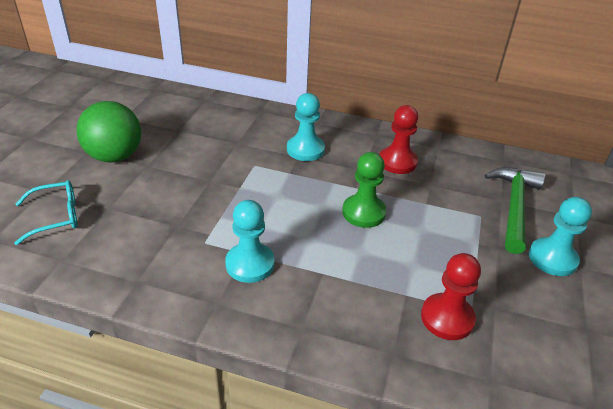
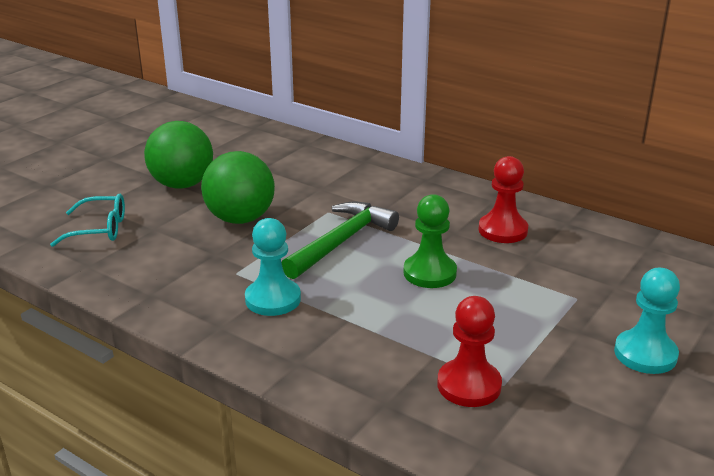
camera: 20 degrees right, 10 degrees down
turquoise pawn [287,93,325,161] -> none
green hammer [485,167,545,254] -> green hammer moved to [282,202,399,279]
none -> green ball [201,151,275,224]

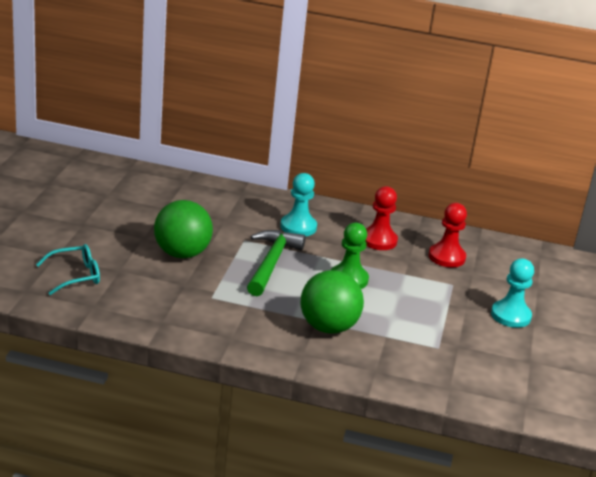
camera: 25 degrees left, 0 degrees up
green ball [144,121,213,189] -> green ball moved to [300,270,364,334]
turquoise pawn [245,218,301,316] -> turquoise pawn moved to [280,173,317,236]
red pawn [437,296,502,407] -> red pawn moved to [428,203,467,268]

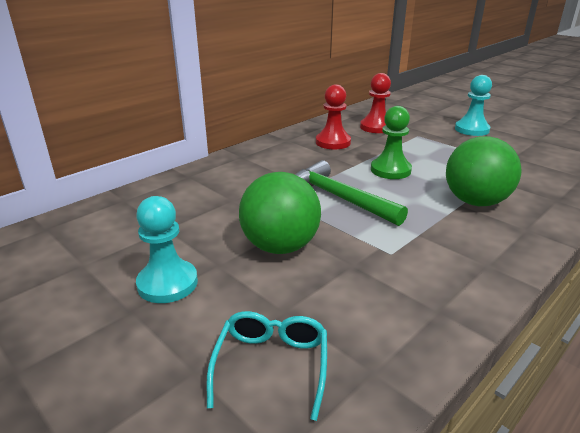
camera: 55 degrees left, 0 degrees up
turquoise pawn [280,173,317,236] -> turquoise pawn moved to [136,196,198,303]

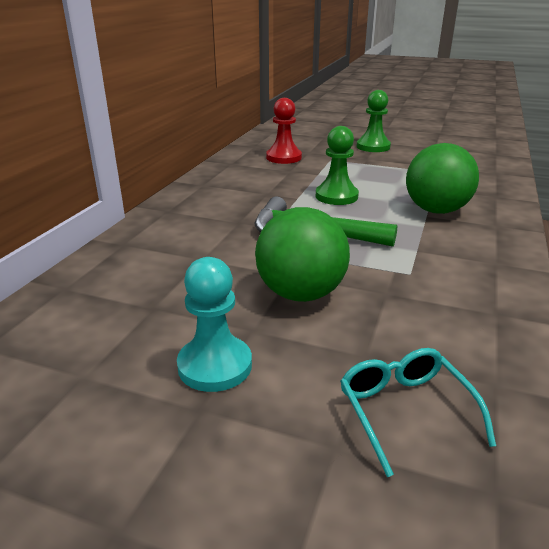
camera: 25 degrees left, 0 degrees up
red pawn [316,84,351,149] -> none
turquoise pawn [455,75,492,136] -> green pawn [357,90,391,152]

